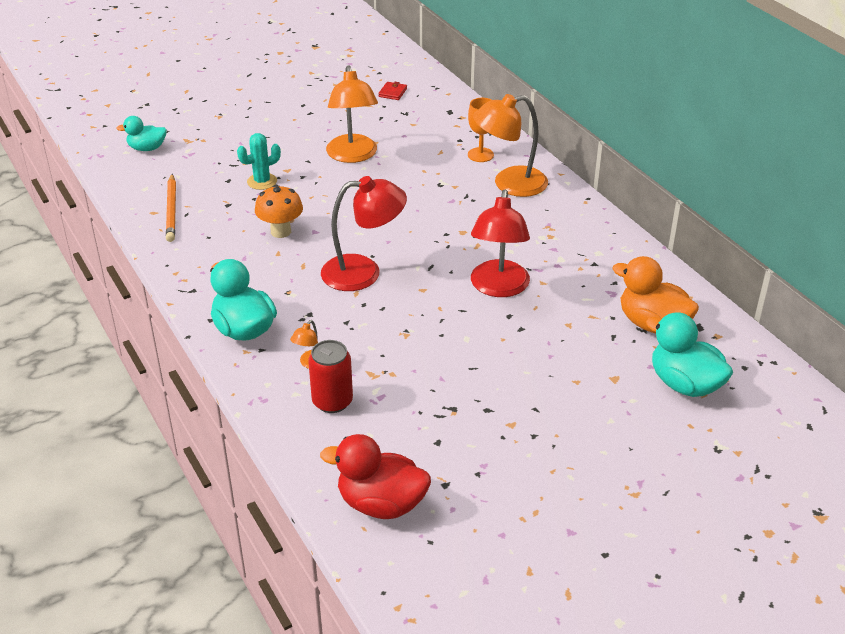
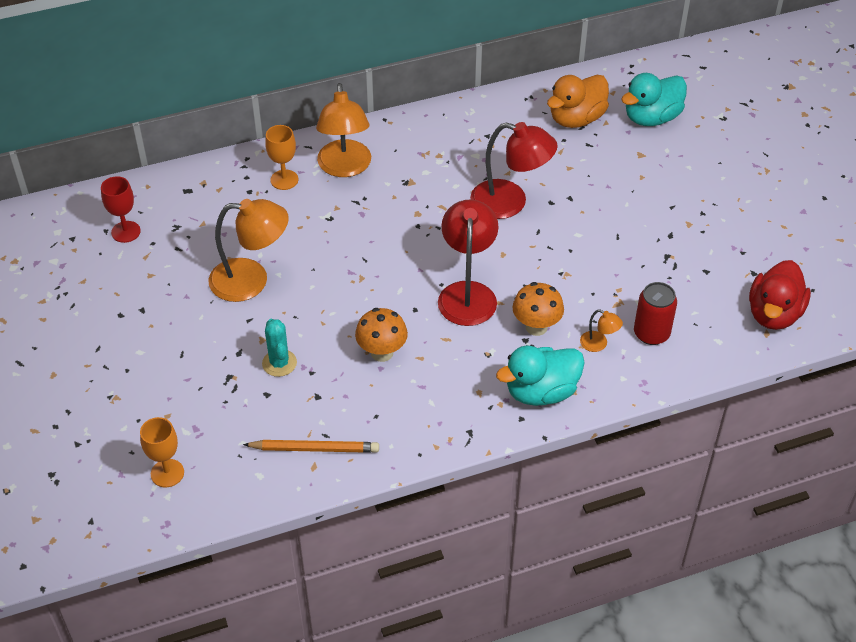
camera: 80 degrees left, 10 degrees up
turquoise duck [116,116,167,151] -> orange goblet [140,417,184,487]
red wallet [378,82,407,100] -> red goblet [101,176,141,243]
none -> orange mushroom [513,282,564,336]

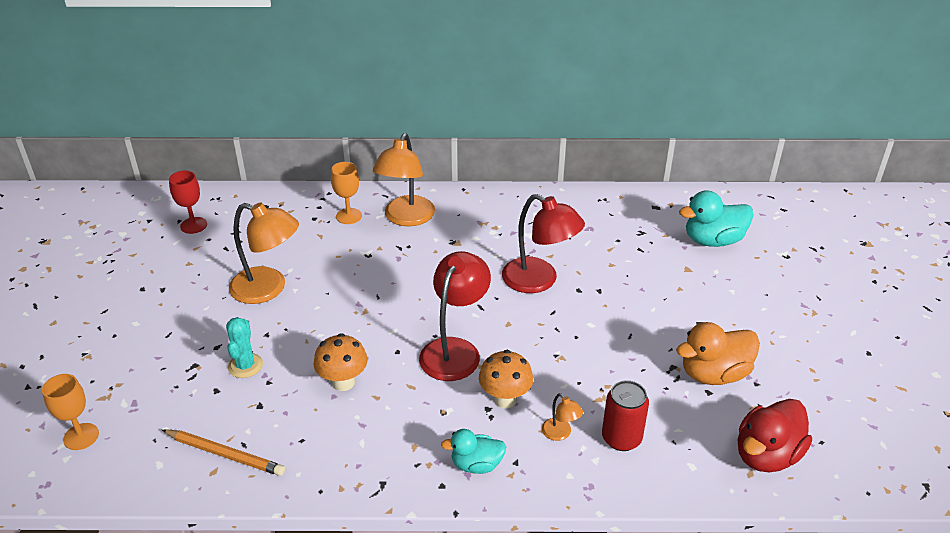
camera: 20 degrees right, 10 degrees down
turquoise duck [496,346,585,406] -> turquoise duck [441,429,506,474], size x0.62
orange duck [547,75,609,128] -> orange duck moved to [676,322,760,385]

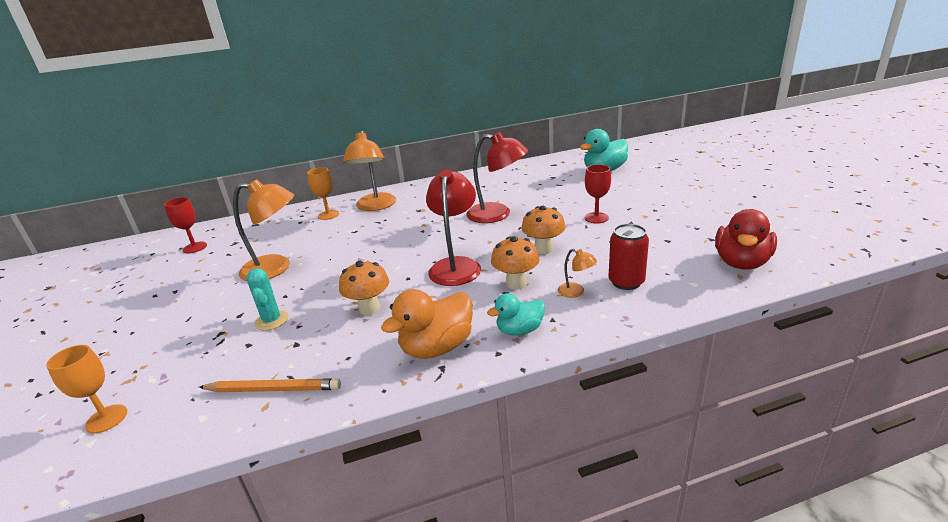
camera: 15 degrees left, 10 degrees down
orange duck [676,322,760,385] -> orange duck moved to [381,289,473,359]
none -> orange mushroom [521,206,566,254]
none -> red goblet [585,164,611,223]

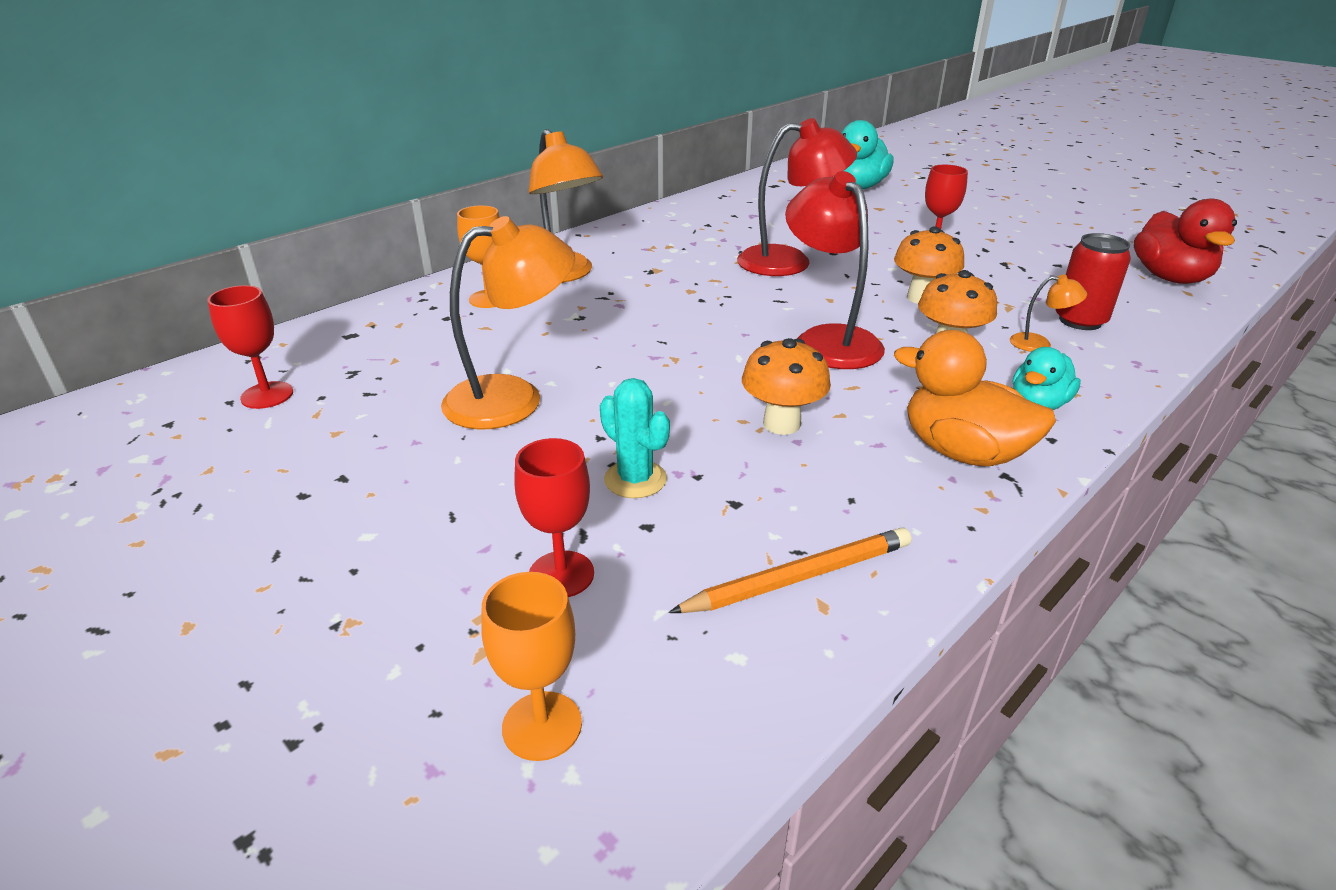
camera: 30 degrees left, 5 degrees up
orange duck [381,289,473,359] -> orange duck turned 105 degrees clockwise [894,330,1056,466]
none -> red goblet [514,438,594,597]

